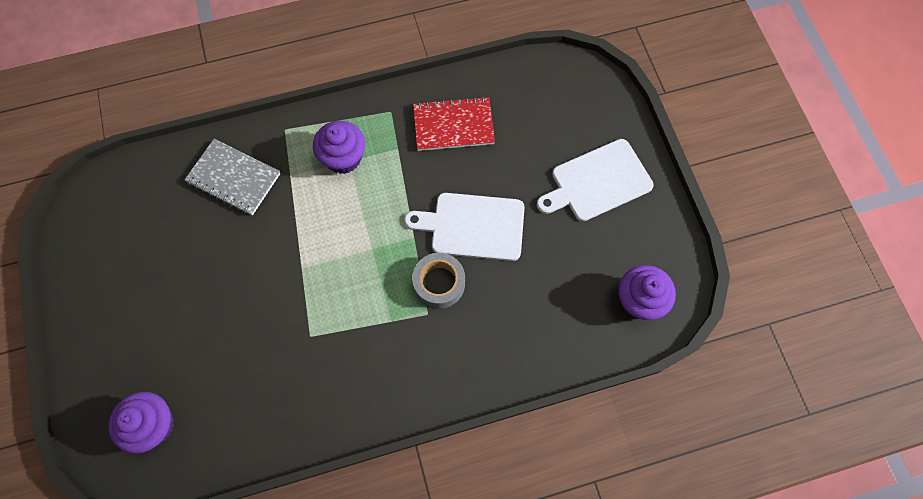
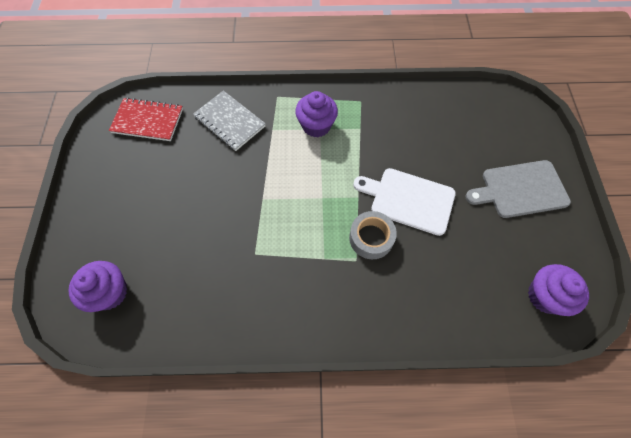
camera: 15 degrees right, 5 degrees down
red notebook [413,96,495,151] -> red notebook moved to [109,97,183,141]
white cutting board [537,139,654,221] -> grey cutting board [466,160,571,218]

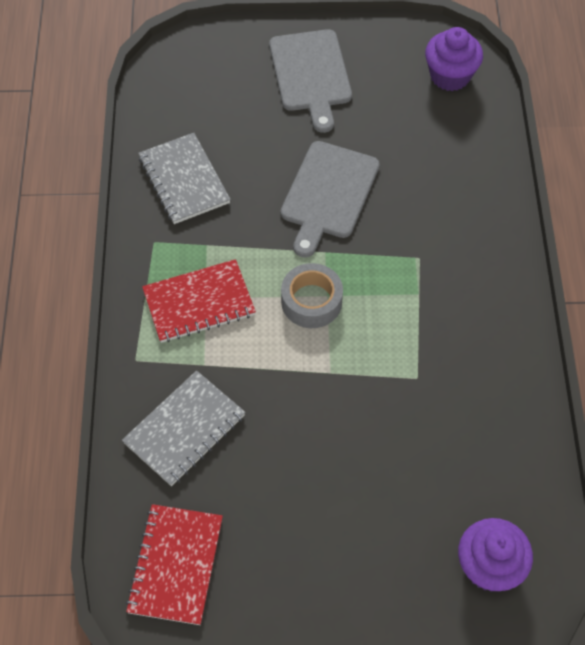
camera: 90 degrees left, 5 degrees down
purple cupcake [295,91,338,137] -> red notebook [142,259,256,343]
grey tape [349,211,397,259] -> grey tape moved to [281,263,343,328]
white cutting board [353,168,456,236] -> grey cutting board [281,141,380,258]
none -> grey notebook [138,133,231,224]

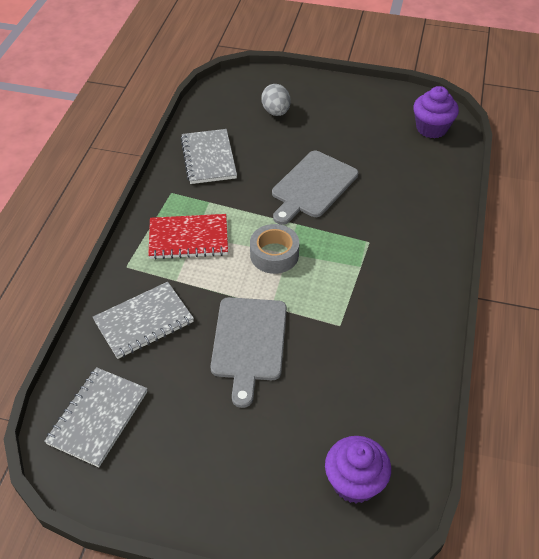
camera: 15 degrees right, 10 degrees down
red notebook [126,504,223,625] -> grey notebook [44,367,148,467]
grey cutting board [269,29,352,133] -> grey cutting board moved to [210,297,287,408]
none -> grey egg [261,84,291,116]

